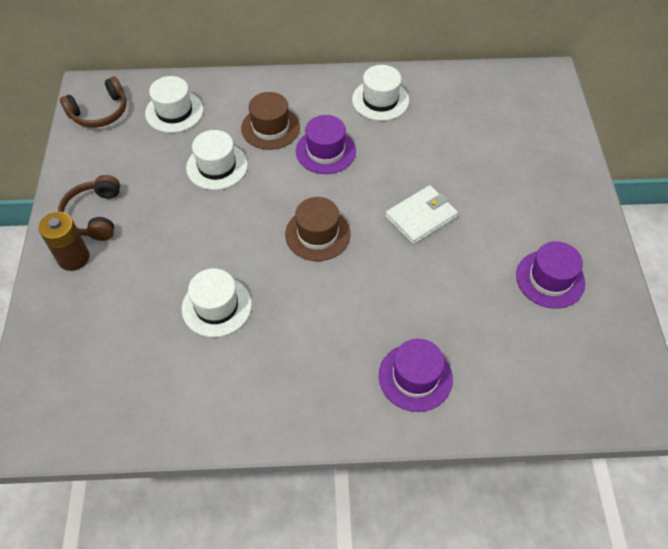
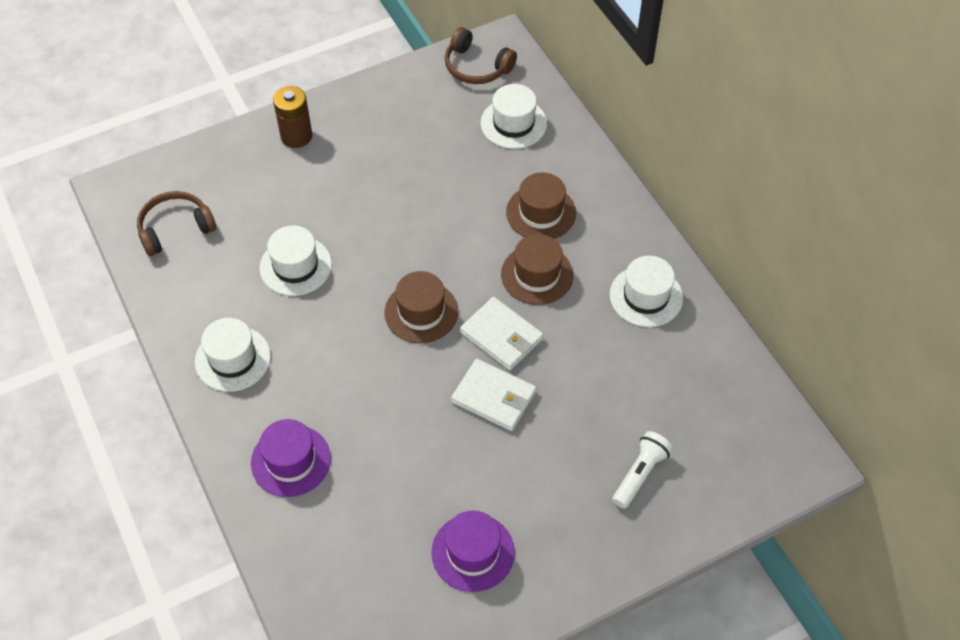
camera: 65 degrees right, 0 degrees up
brown headphones [58,175,120,241] -> brown headphones moved to [137,191,216,256]
white hat [186,130,248,190] -> white hat moved to [195,318,271,392]
purple hat [296,115,356,174] -> brown hat [501,234,573,305]
none -> white wallet [460,297,543,370]
none -> white flashlight [612,431,673,509]

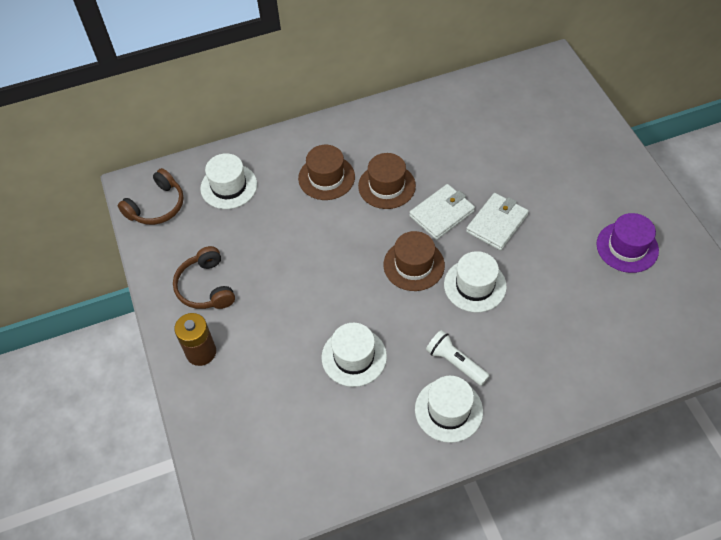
camera: 80 degrees left, 0 degrees up
brown headphones [137,191,216,256] -> brown headphones moved to [173,246,235,309]
purple hat [251,419,331,497] -> none
white hat [610,256,683,327] -> white hat moved to [444,251,507,312]
white flashlight [612,431,673,509] -> white flashlight moved to [426,330,490,386]

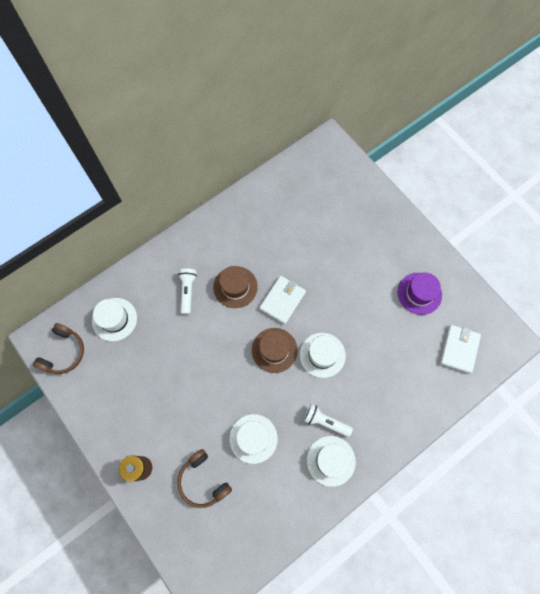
camera: 20 degrees left, 15 degrees up
brown headphones [173,246,235,309] -> brown headphones moved to [177,449,232,508]
brown hat [298,145,355,200] -> white flashlight [178,268,197,314]
white wallet [466,193,529,250] -> white wallet moved to [440,325,481,374]

